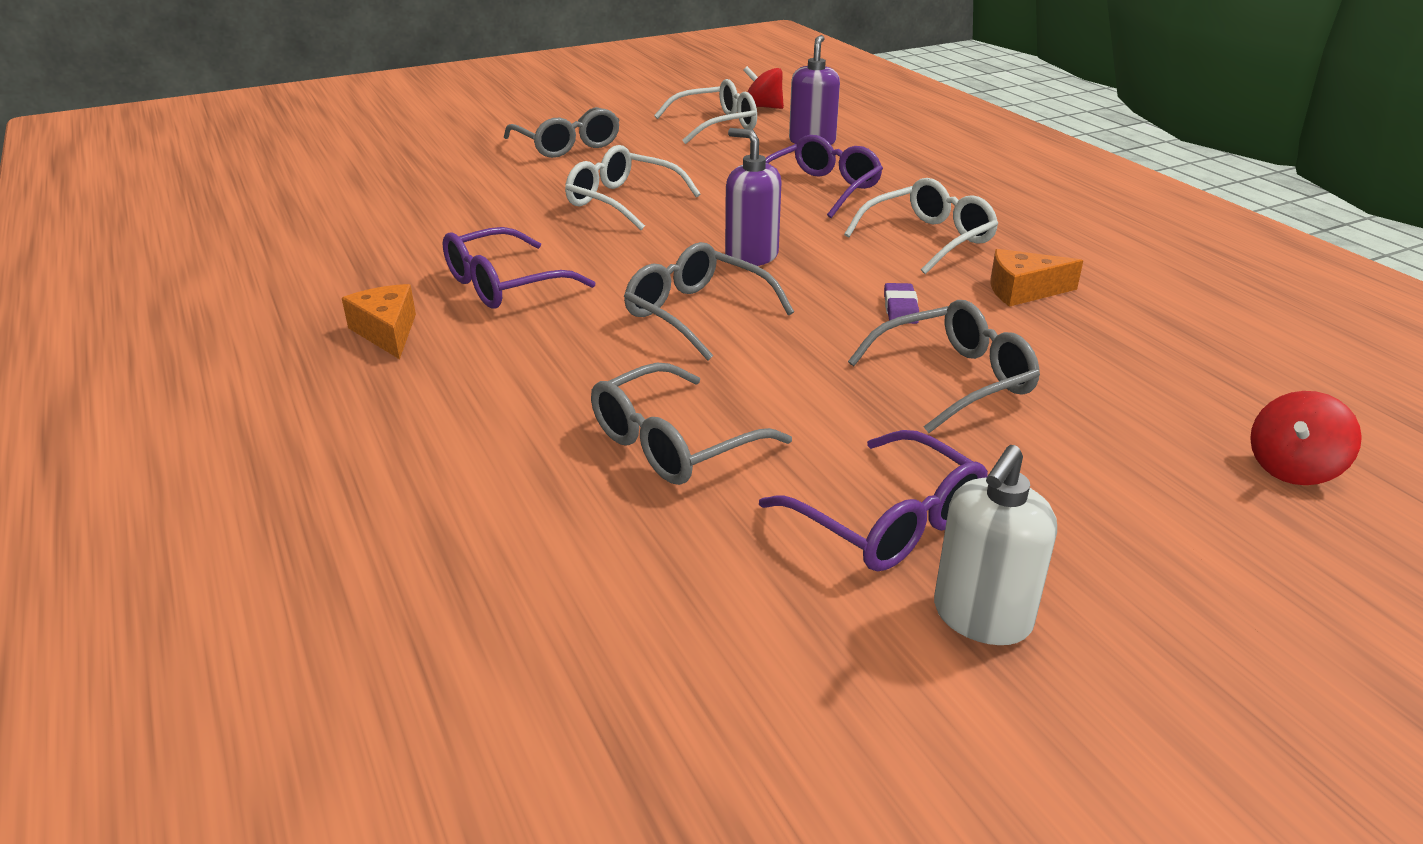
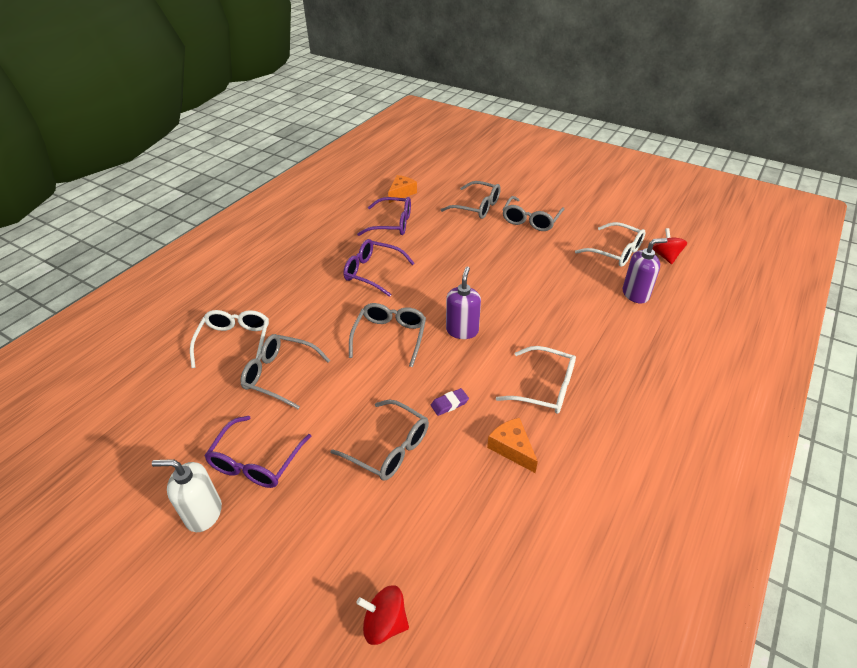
camera: 60 degrees right, 10 degrees up
orange cheese [342,284,416,359] -> orange cheese moved to [388,175,417,203]
white glasses [565,145,701,230] -> white glasses moved to [190,310,269,368]
purple glasses [766,135,883,218] -> purple glasses moved to [357,197,411,236]
none -> grey glasses [441,181,501,219]

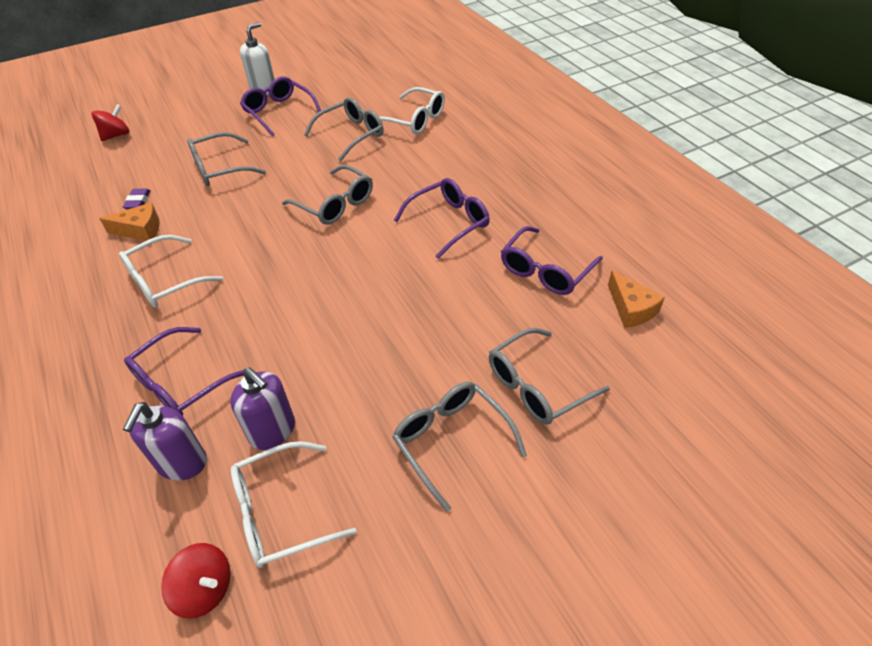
camera: 120 degrees right, 5 degrees up
purple eraser [431,388,469,416] -> purple eraser moved to [123,189,151,209]
purple soap dispenser [446,266,481,339] -> purple soap dispenser moved to [230,367,295,450]
none -> purple glasses [124,327,244,416]

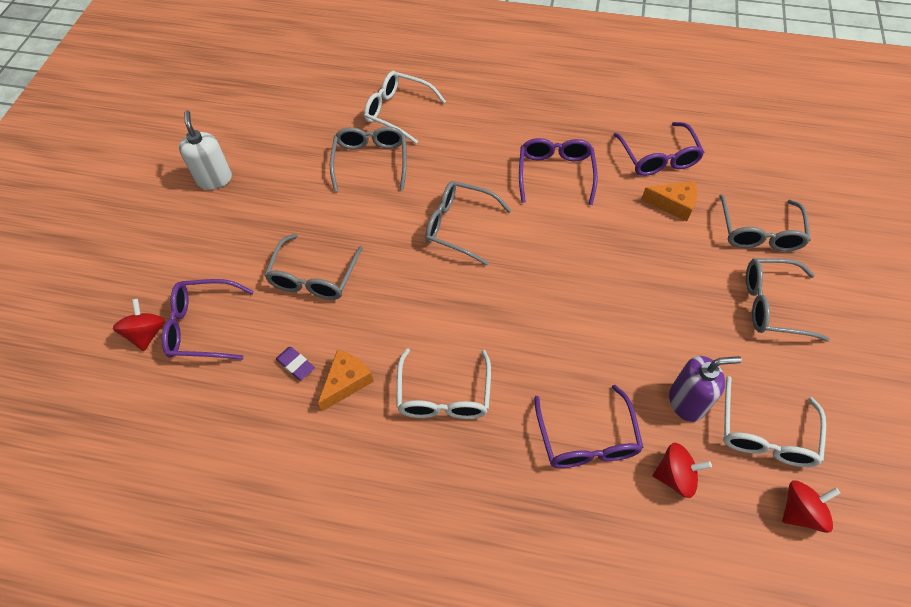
camera: 50 degrees left, 10 degrees up
purple soap dispenser [123,402,207,481] -> red spinning top [653,443,712,498]
purple glasses [240,76,321,136] -> purple glasses moved to [162,279,254,360]
grey glasses [282,165,373,225] -> grey glasses turned 150 degrees counterclockwise [425,181,512,266]
white glasses [379,87,445,135] -> white glasses turned 135 degrees counterclockwise [364,71,446,144]
orange cheese [608,270,665,328] -> orange cheese moved to [641,181,697,222]

